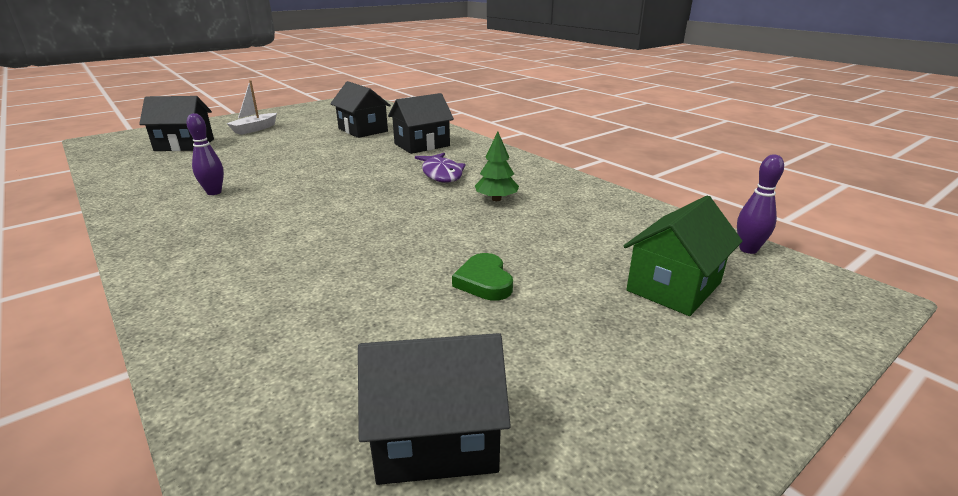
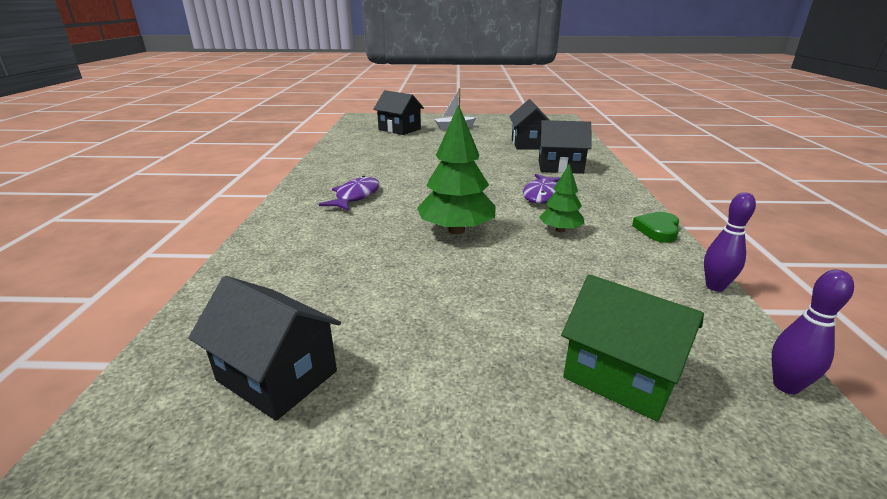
camera: 40 degrees right, 0 degrees up
purple bowling pin [187,113,224,195] -> purple bowling pin moved to [704,192,756,292]
green heart [452,253,513,301] -> green heart moved to [632,212,679,243]
green house [624,195,743,316] -> green house turned 45 degrees clockwise [561,274,704,422]
none -> purple fish [319,176,380,211]
none -> green tree [417,104,496,234]

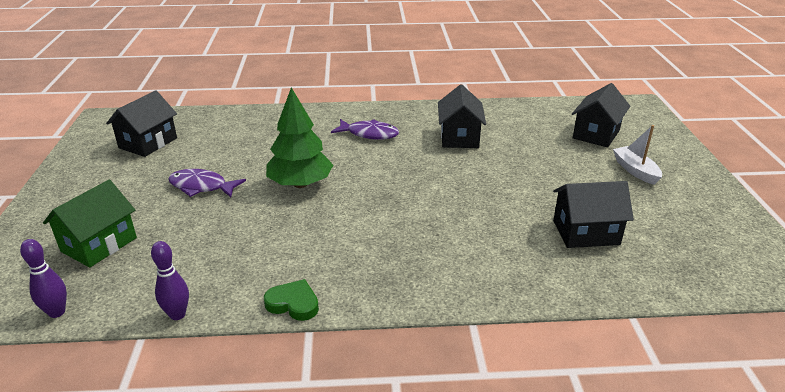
camera: 85 degrees right, 5 degrees up
purple fish [523,174,561,204] -> purple fish moved to [168,169,246,198]
black house [538,120,592,174] -> black house moved to [438,84,486,148]
green tree [539,163,584,232] -> none

